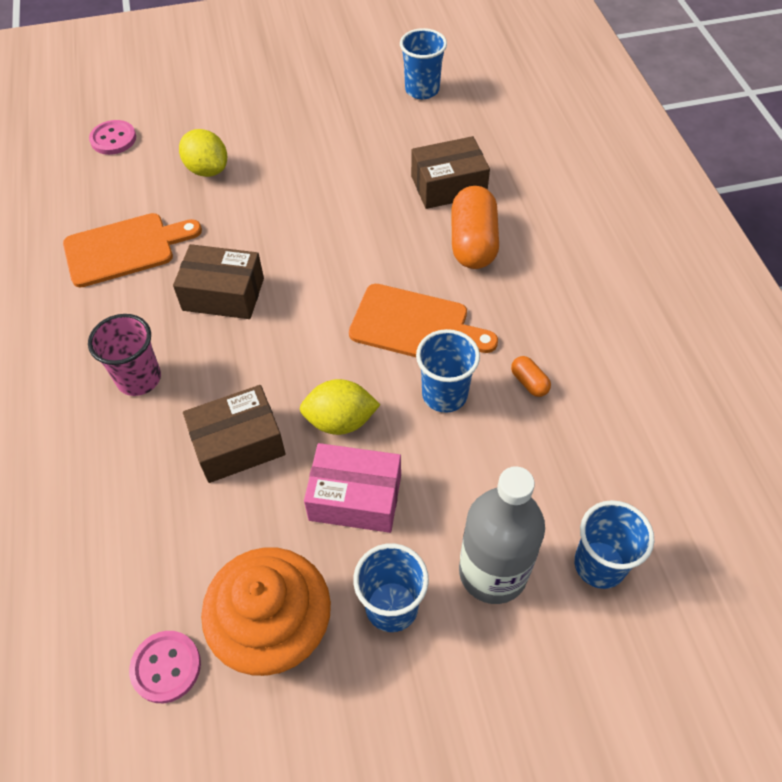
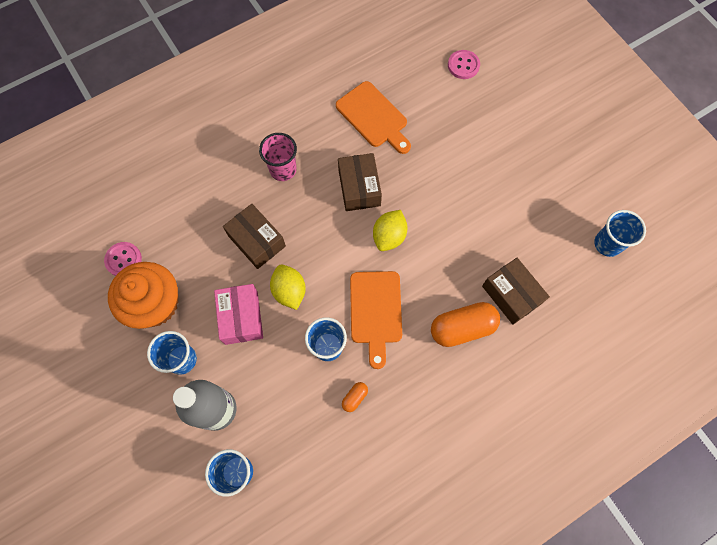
camera: 70 degrees right, 15 degrees up
yellow lemon [179,129,227,177] -> yellow lemon moved to [373,210,408,251]

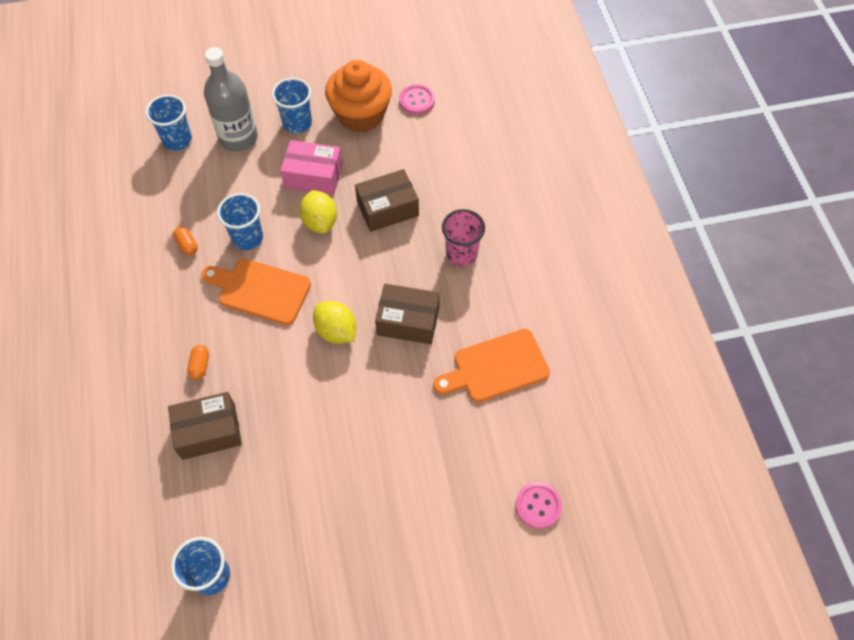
camera: 110 degrees right, 10 degrees down
yellow lemon [270,265,306,310] -> yellow lemon turned 75 degrees clockwise [300,190,337,234]
orange capsule [431,302,500,347] -> orange capsule [187,345,209,380], size x0.46

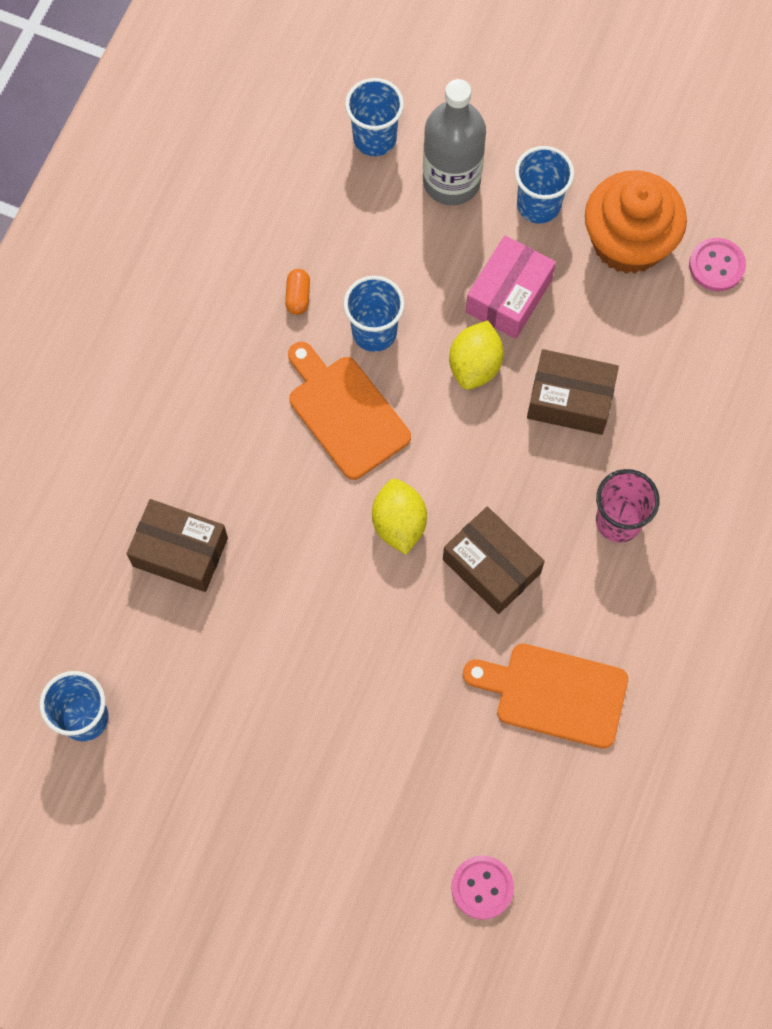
camera: 35 degrees right, 10 degrees up
orange capsule [187,345,209,380] -> none
pink box [280,140,343,195] -> pink box turned 75 degrees clockwise [466,235,556,339]

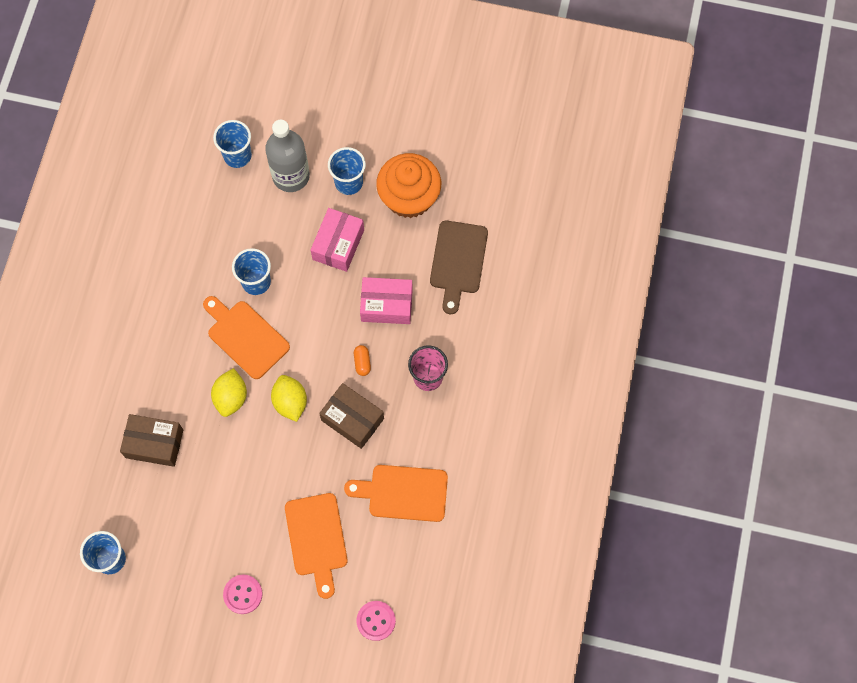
camera: 10 degrees left, 0 degrees up
orange capsule [285,269,310,315] -> orange capsule moved to [354,345,371,376]
yellow lemon [449,320,504,390] -> yellow lemon moved to [211,368,247,417]
brown box [527,349,619,435] -> pink box [360,277,413,324]
pink button [689,238,746,291] -> pink button moved to [223,575,263,614]
none -> orange cutting board [285,493,348,599]
none -> brown cutting board [430,221,488,314]

